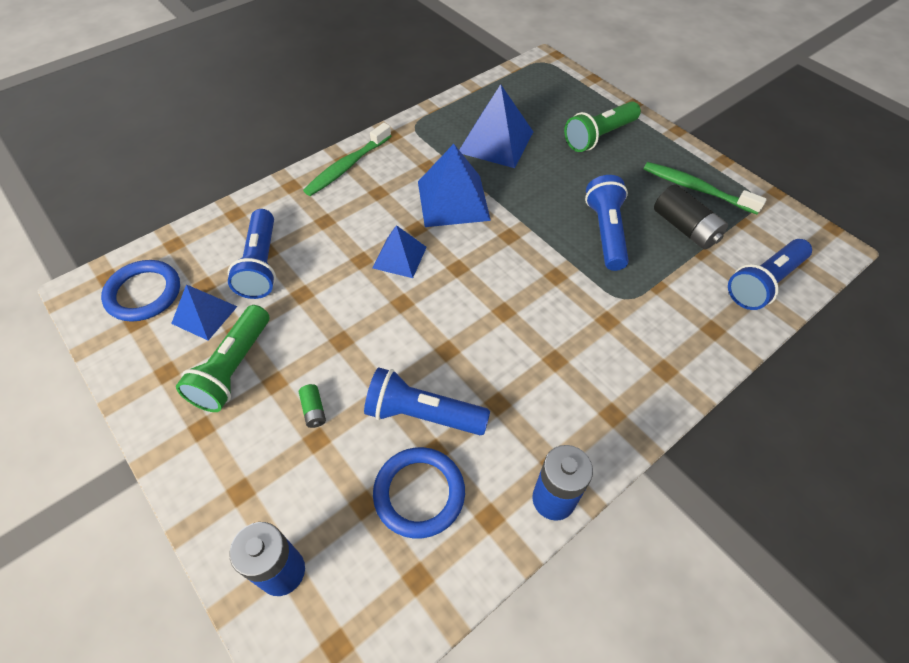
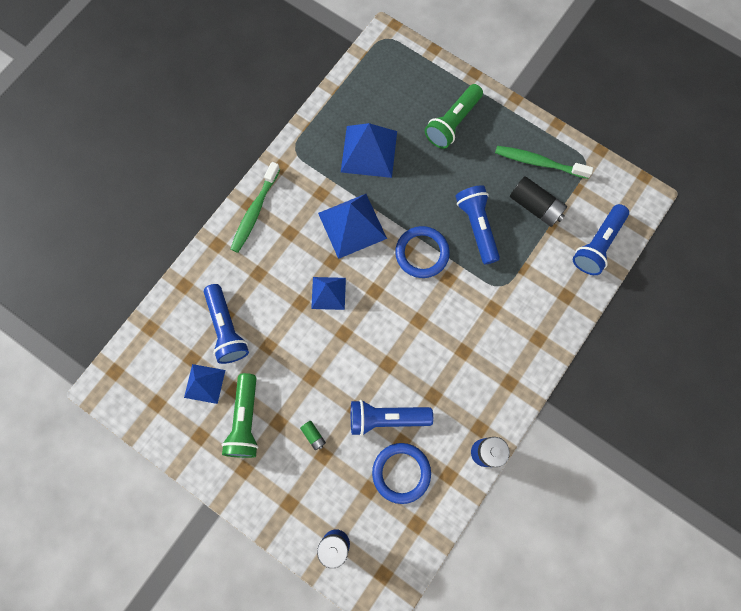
camera: 15 degrees left, 20 degrees up
blue ring [101,260,180,322] -> blue ring moved to [395,226,450,278]

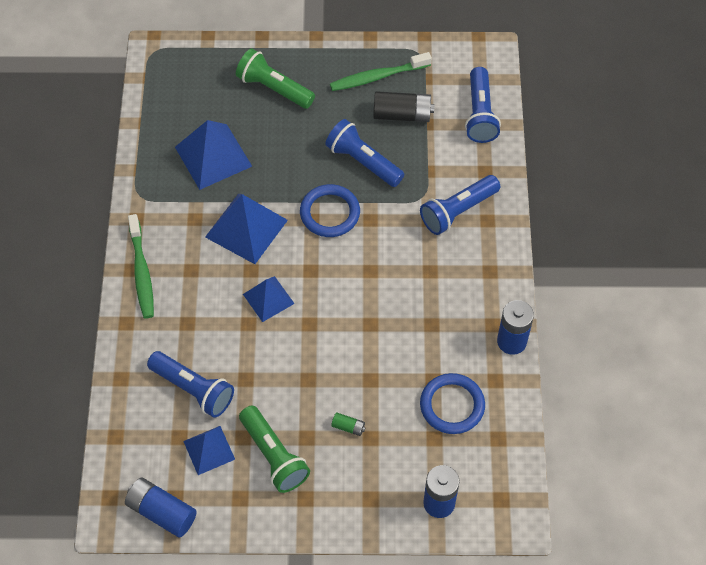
camera: 35 degrees left, 15 degrees down
blue flashlight [351,400,433,436] -> blue flashlight moved to [420,175,500,235]
green flashlight [425,84,483,149] -> green flashlight turned 120 degrees clockwise [236,48,315,109]
none -> blue battery [125,477,197,538]

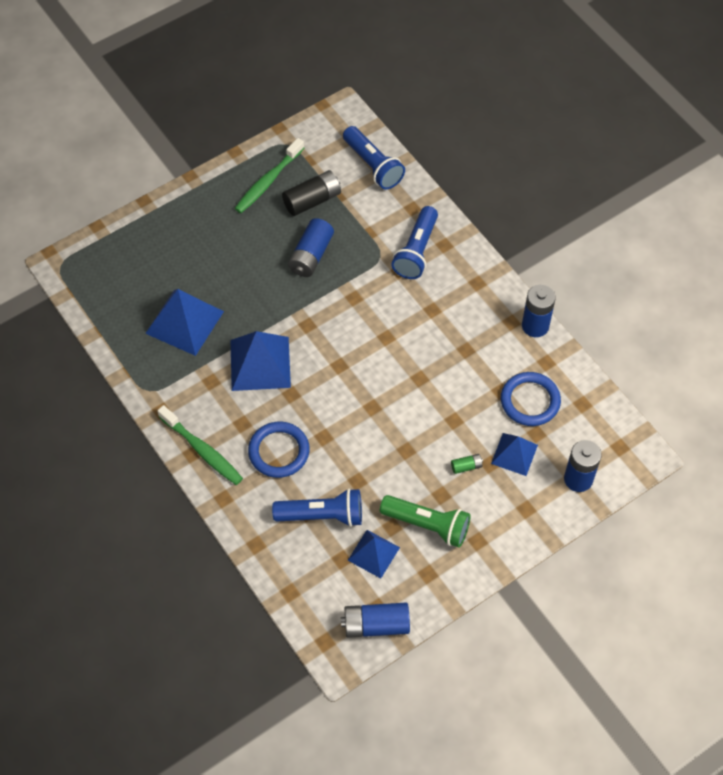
camera: 35 degrees left, 0 degrees up
green flashlight [236,48,315,109] -> none
blue pyramid [243,276,295,322] -> blue pyramid moved to [491,433,538,476]
blue ring [300,184,360,237] -> blue ring moved to [248,422,310,478]
blue flashlight [325,119,404,187] -> blue battery [288,218,334,277]

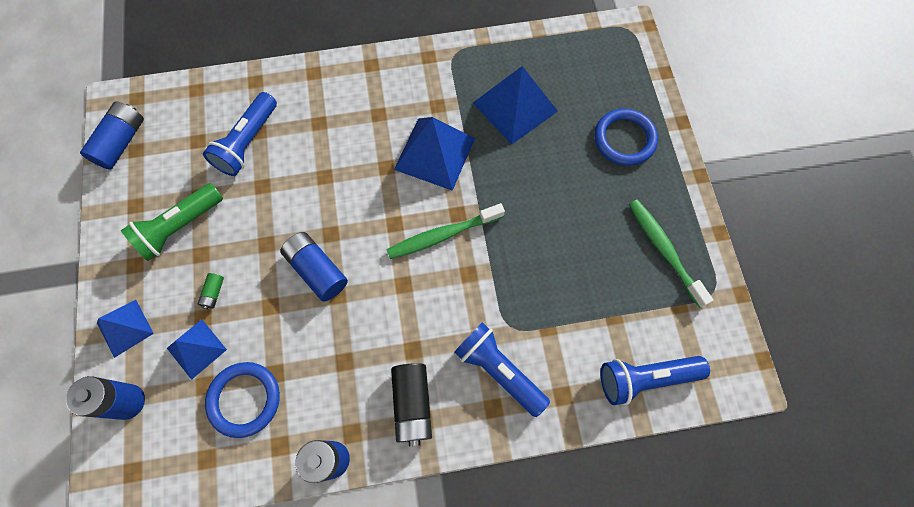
camera: 115 degrees right, 10 degrees up
green toothbrush [157,405,243,485] -> green toothbrush moved to [386,203,505,259]
blue ring [248,422,310,478] -> blue ring moved to [594,109,658,166]
black battery [282,170,341,216] -> black battery moved to [391,363,432,446]
blue battery [288,218,334,277] -> blue battery moved to [280,232,348,302]
blue pyramid [348,530,400,578] -> blue pyramid moved to [97,300,154,358]

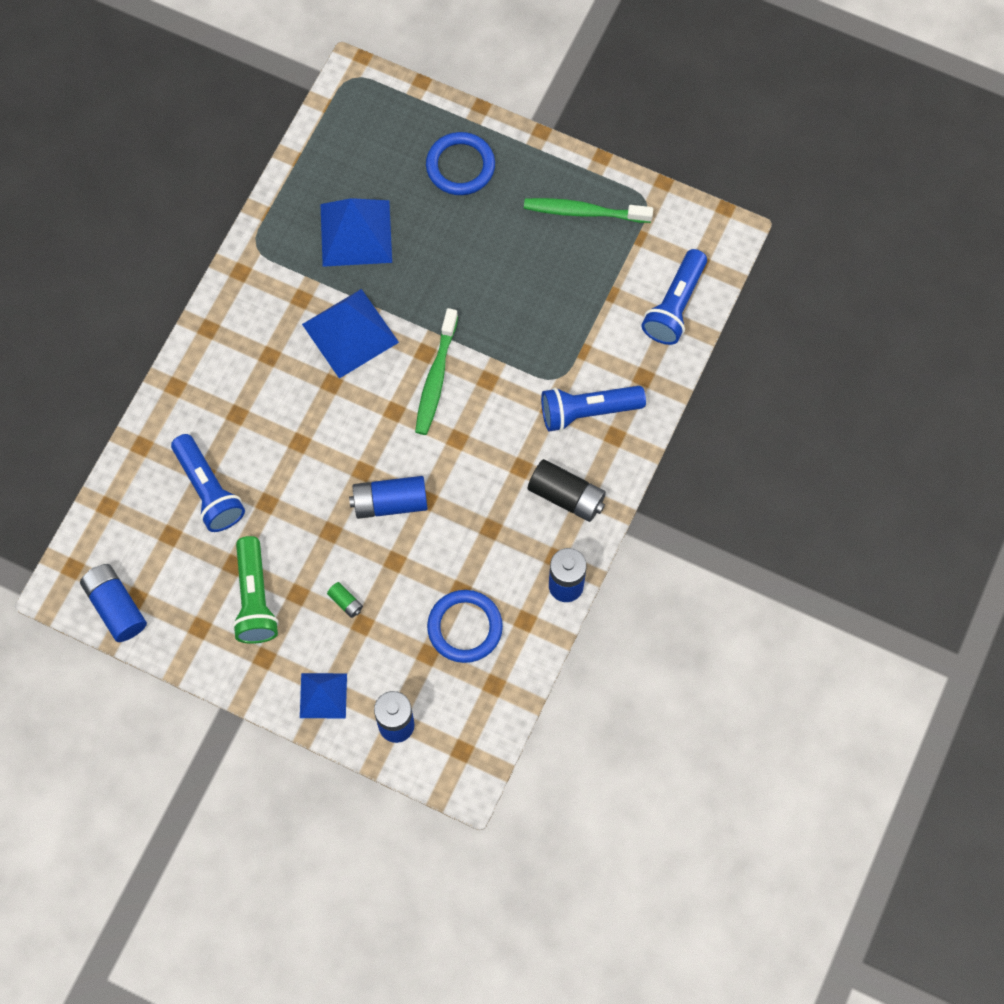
camera: 55 degrees left, 0 degrees up
blue pyramid [167,319,227,380] -> none

